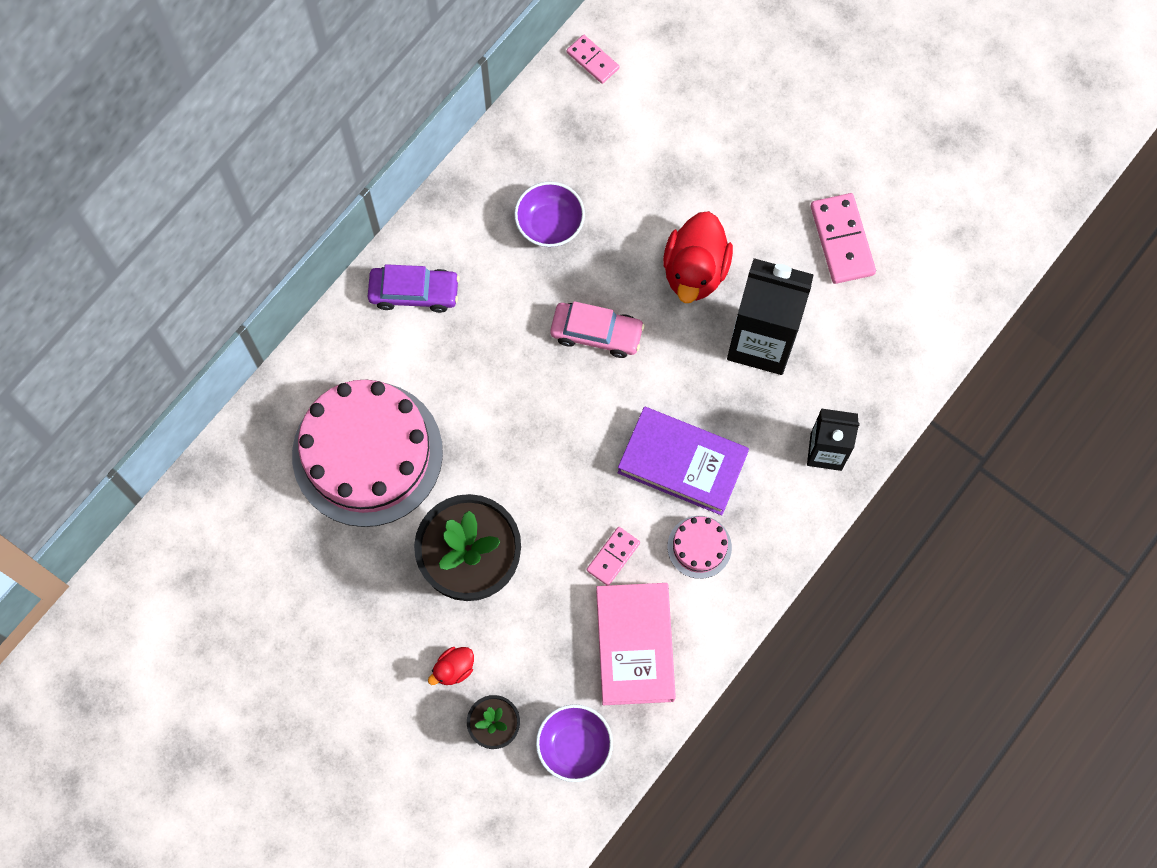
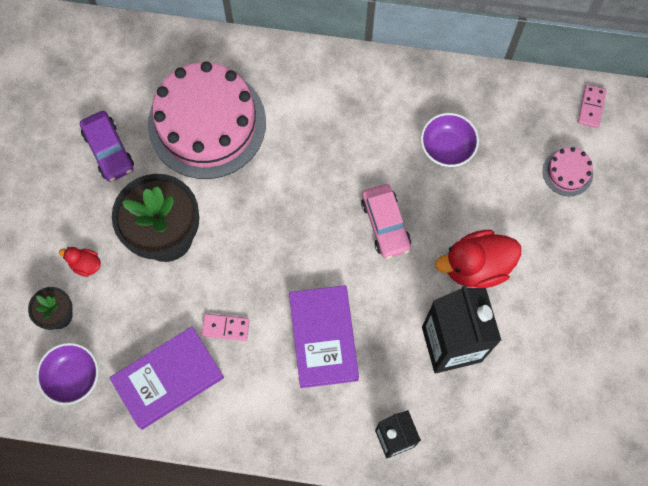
camera: 60 degrees right, 0 degrees up
purple car [368,264,460,313] -> purple car moved to [80,111,134,182]
pink book [596,583,676,705] -> purple book [109,326,224,429]
pink cake [667,516,732,579] -> pink cake moved to [543,147,593,196]
pink domino [811,193,876,284] -> none

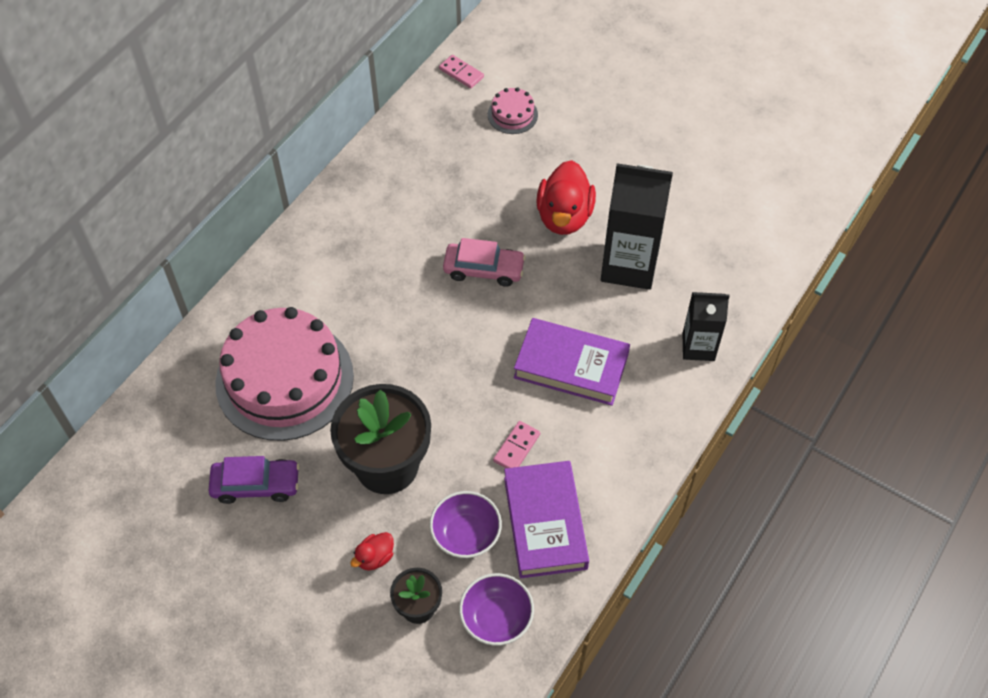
camera: 65 degrees left, 15 degrees down
purple bowl [421,113,479,167] -> purple bowl moved to [429,491,502,558]

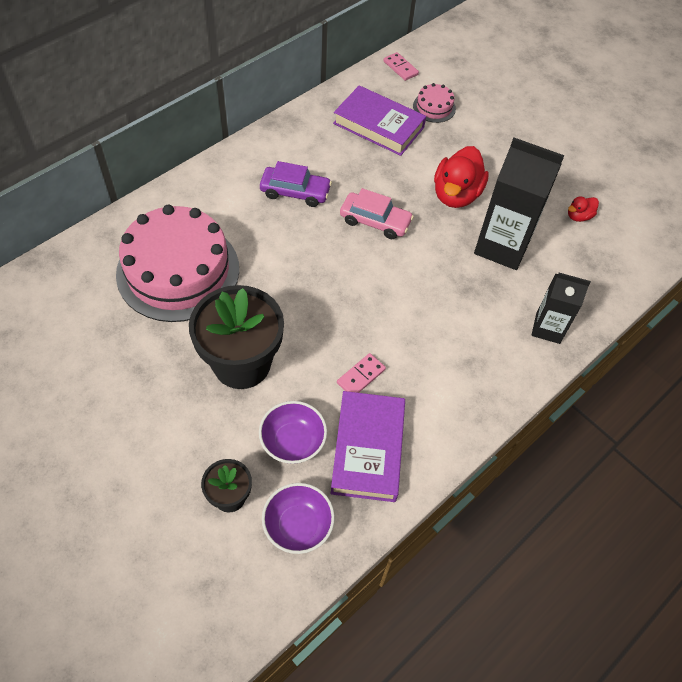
camera: 10 degrees right, 0 degrees up
purple car [208,456,300,504] -> purple car moved to [260,161,332,207]
red duck [350,532,394,571] -> red duck moved to [568,197,599,222]
purple book [514,318,630,406] -> purple book moved to [333,85,426,156]

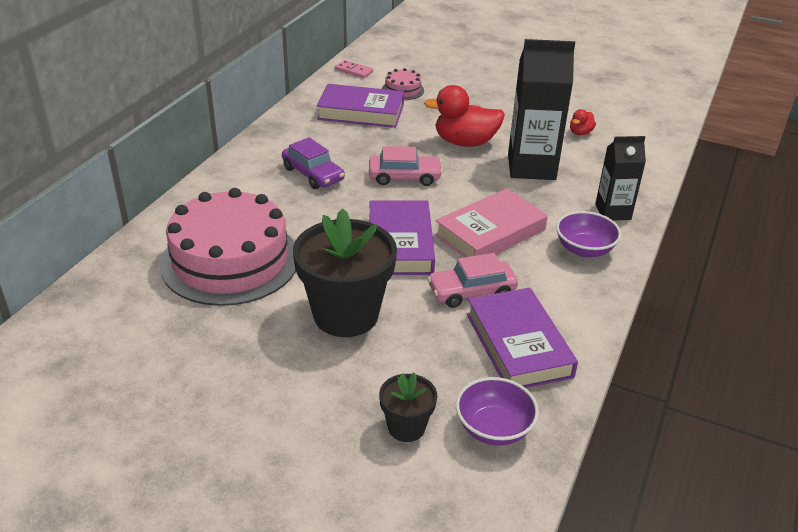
camera: 20 degrees left, 20 degrees down
purple bowl [259,401,327,464] -> purple bowl moved to [556,211,621,257]
purple car [260,161,332,207] -> purple car turned 60 degrees clockwise [282,137,345,189]
pink domino [337,353,386,393] -> pink car [427,253,518,308]
red duck [434,146,489,208] -> red duck turned 90 degrees clockwise [424,85,505,147]
none -> purple book [369,200,435,275]
none -> pink book [435,189,548,257]

